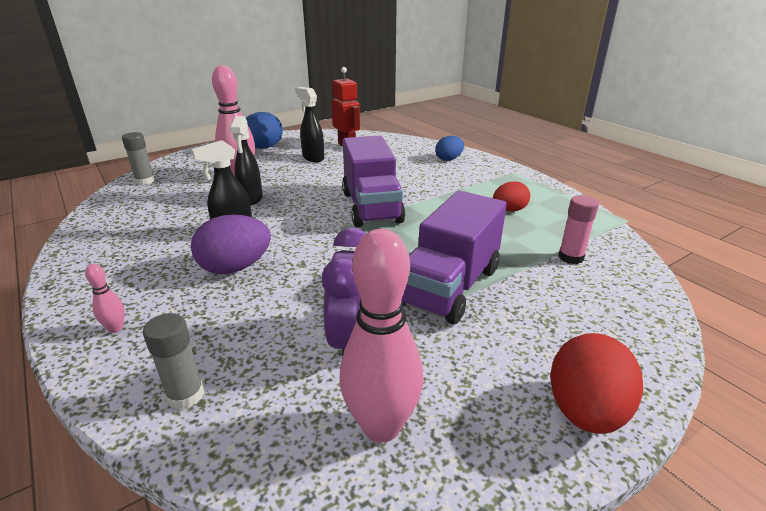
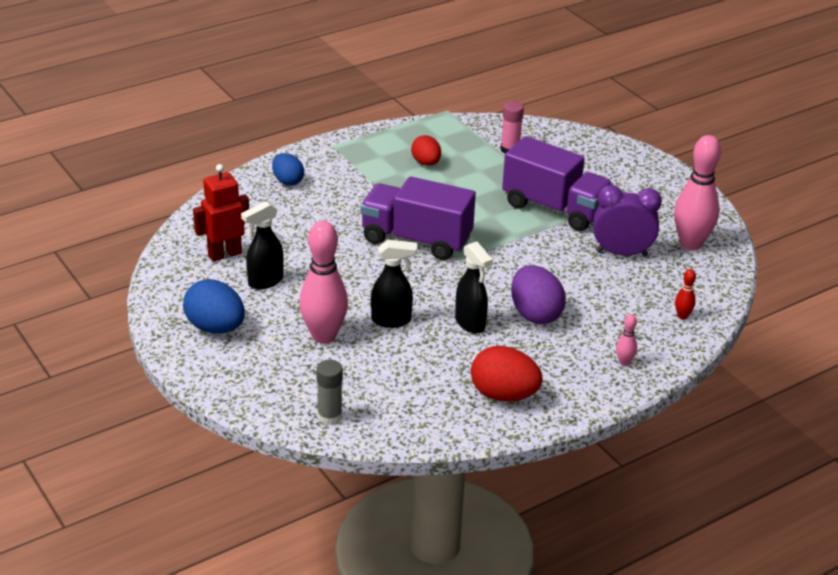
camera: 90 degrees left, 5 degrees up
grey glue stick [143,313,204,409] -> red bowling pin [675,269,696,319]
purple truck [342,136,405,227] -> purple truck turned 150 degrees counterclockwise [360,176,476,260]
red egg [550,333,643,434] -> red egg moved to [471,346,543,401]

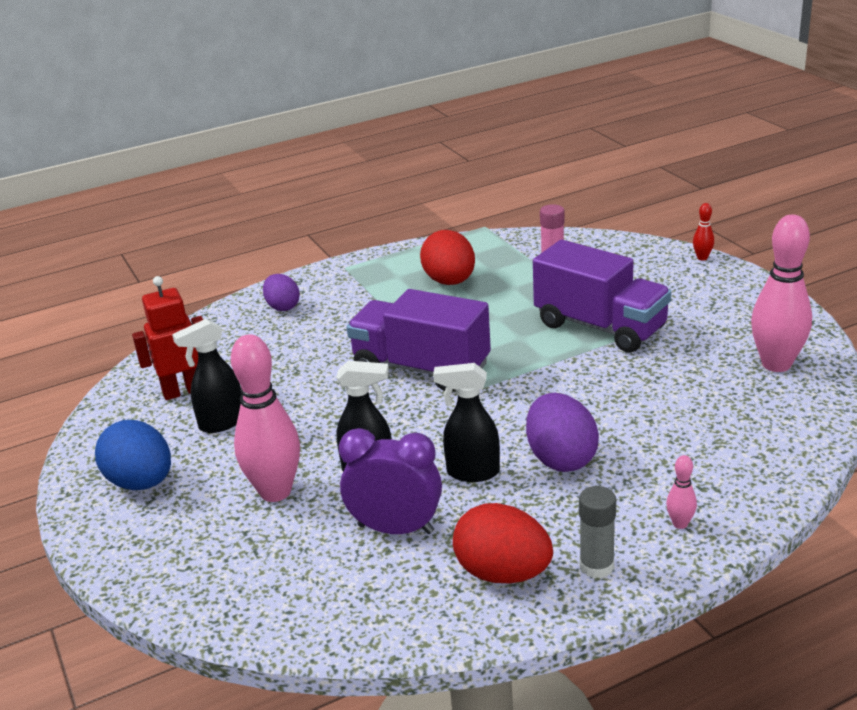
camera: 10 degrees right, 5 degrees down
blue egg [272,153,304,186] -> purple egg [263,274,300,311]
grey glue stick [316,360,343,425] -> grey glue stick moved to [579,486,616,578]
red egg [411,135,441,166] -> red egg [420,230,475,285], size x1.56
black spray bottle [455,242,493,333] -> black spray bottle turned 120 degrees clockwise [433,363,500,482]
purple clock [593,185,662,256] -> purple clock moved to [339,428,442,534]
red bowling pin [675,269,696,319] -> red bowling pin moved to [693,203,714,260]

